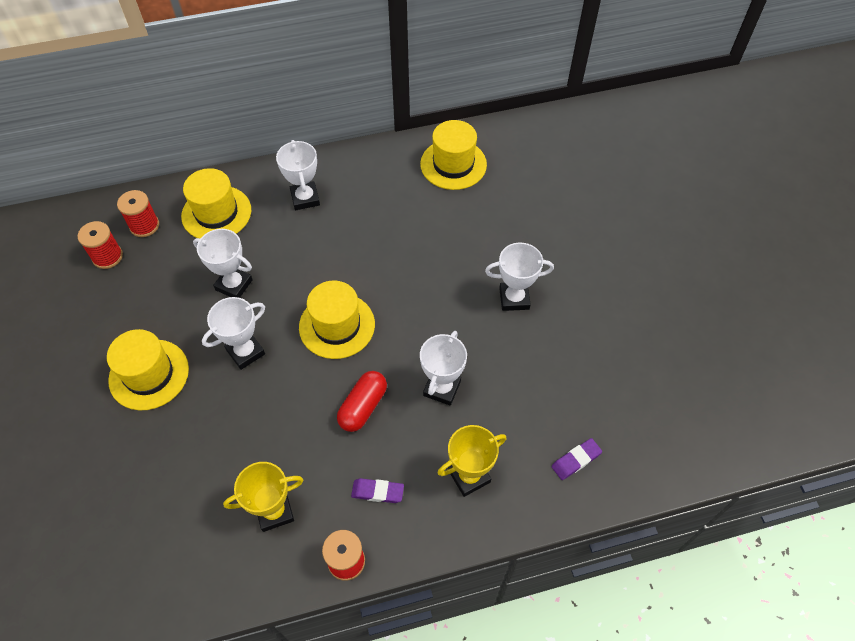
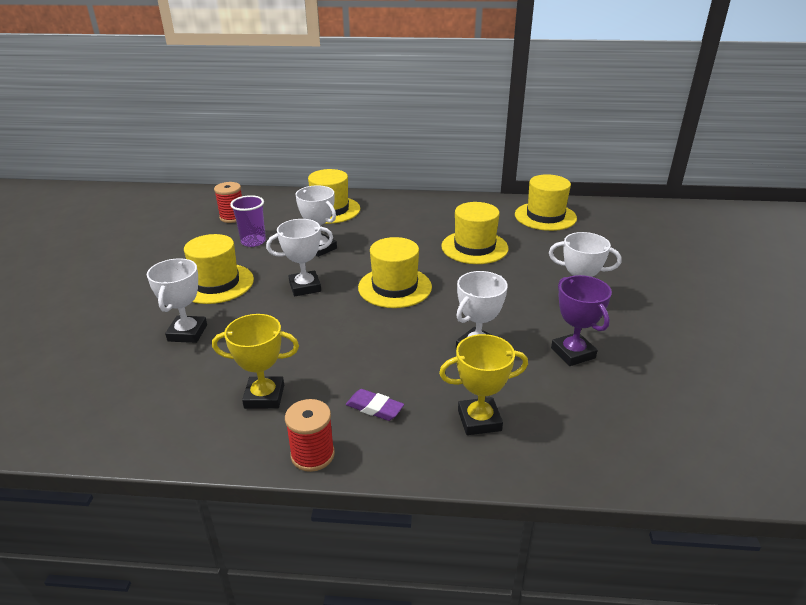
camera: 20 degrees right, 25 degrees down
red spool [117,190,159,237] -> none
white trophy [276,140,320,210] -> white trophy moved to [147,258,207,343]
red capsule [337,371,387,432] -> none
purple eraser [552,438,602,480] -> none
none -> purple cup [230,195,266,247]
none -> yellow hat [441,202,508,264]
none -> purple trophy [551,275,612,366]

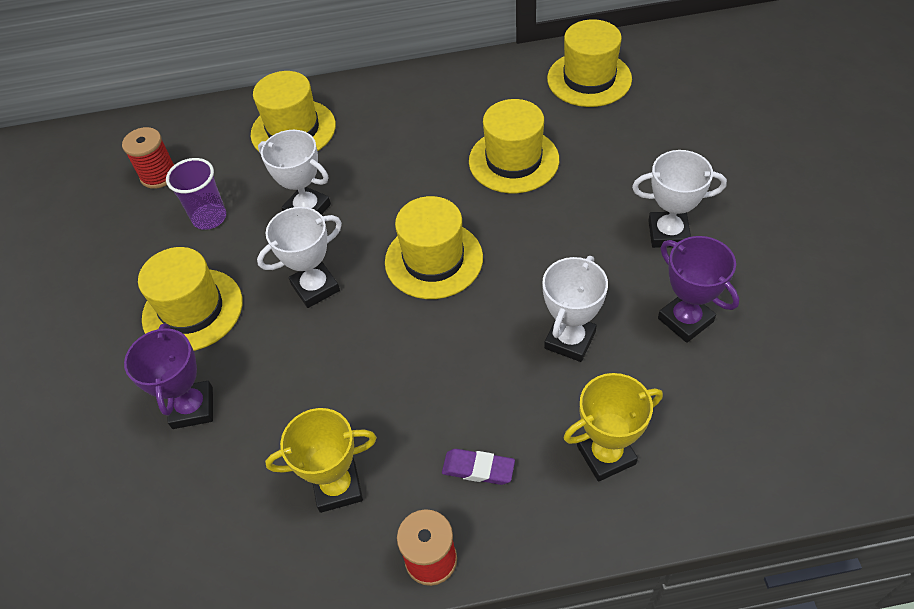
camera: 10 degrees left, 20 degrees up
white trophy [147,258,207,343] -> purple trophy [124,323,213,429]

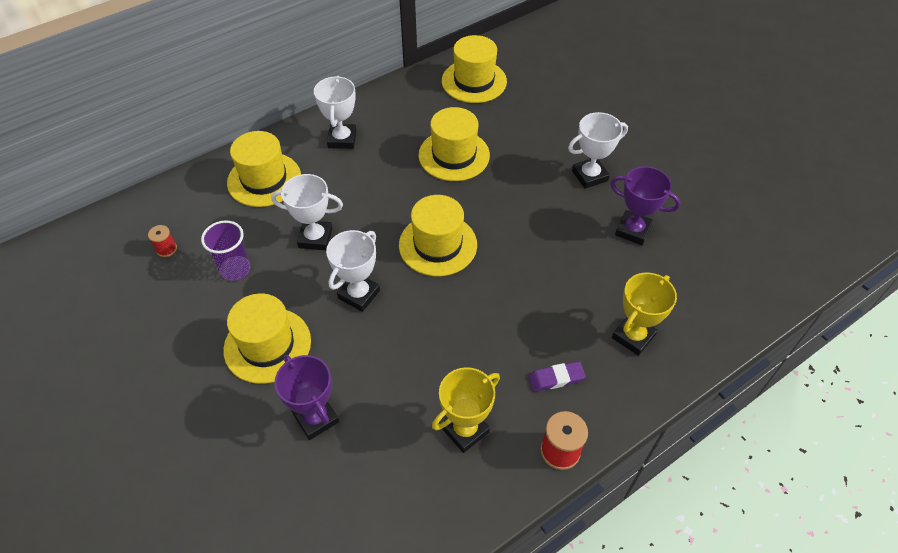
camera: 30 degrees left, 0 degrees up
red spool [122,127,174,189] -> red spool [148,225,177,257], size x0.62
white trophy [542,256,608,362] -> white trophy moved to [314,76,356,149]

